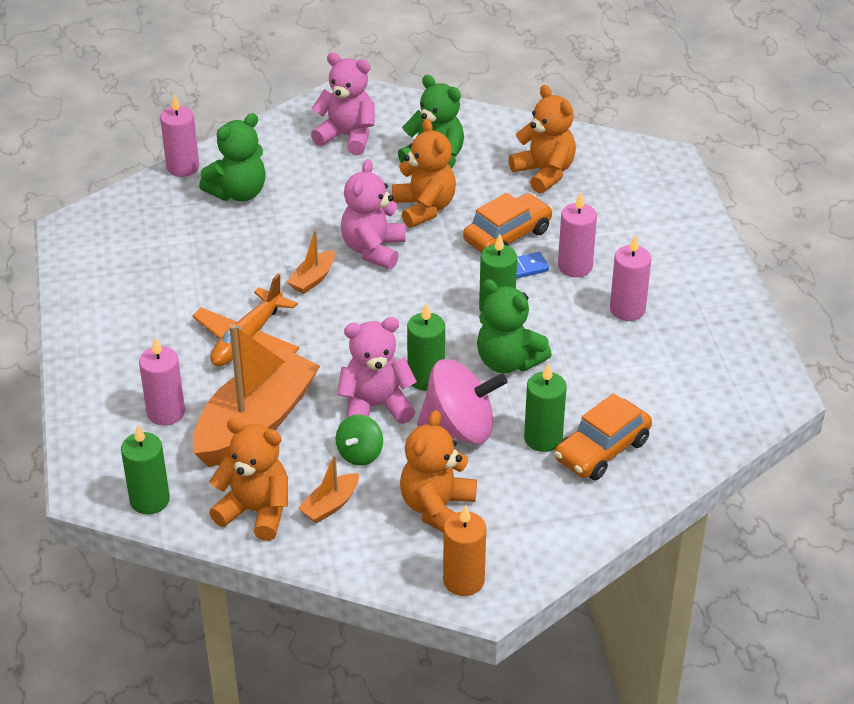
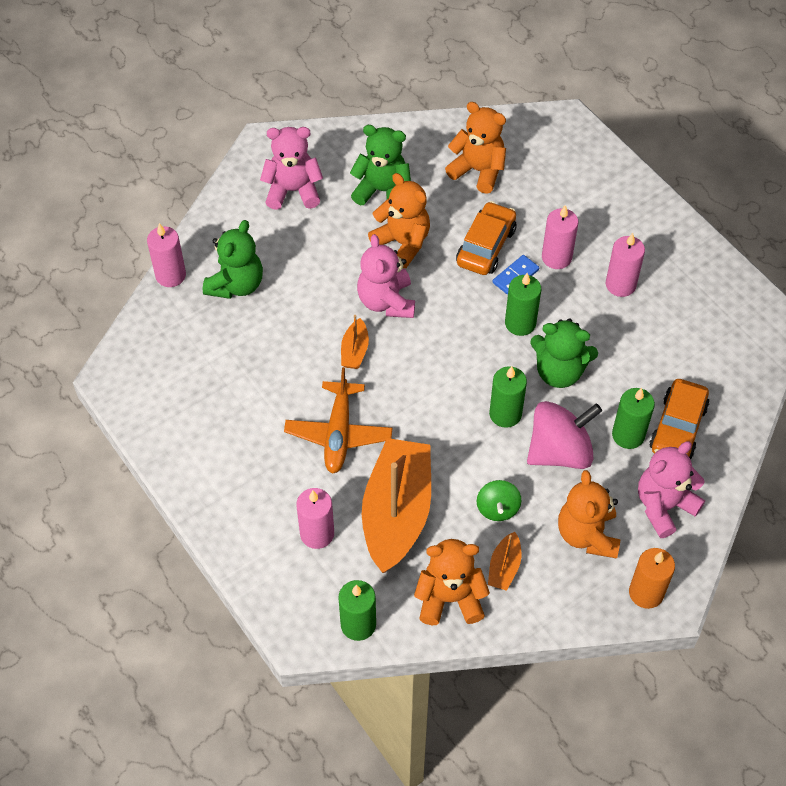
camera: 25 degrees left, 15 degrees up
pink teddy bear [337,317,417,424] -> pink teddy bear moved to [638,441,705,538]

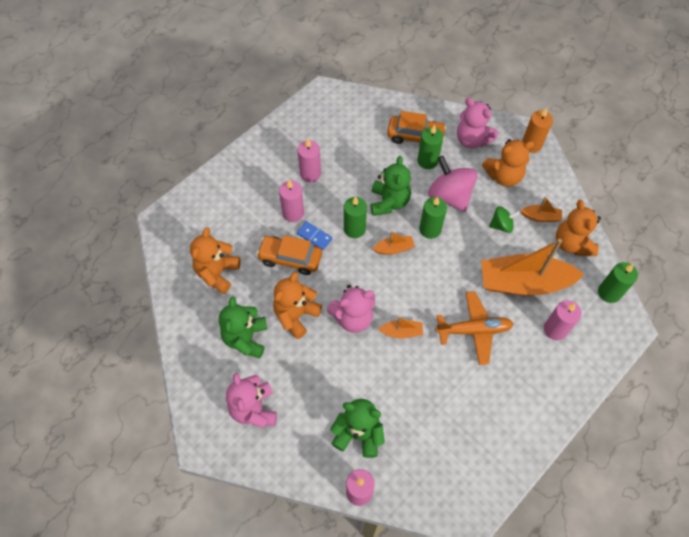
camera: 100 degrees left, 5 degrees up
none -> orange boat [373,231,415,255]

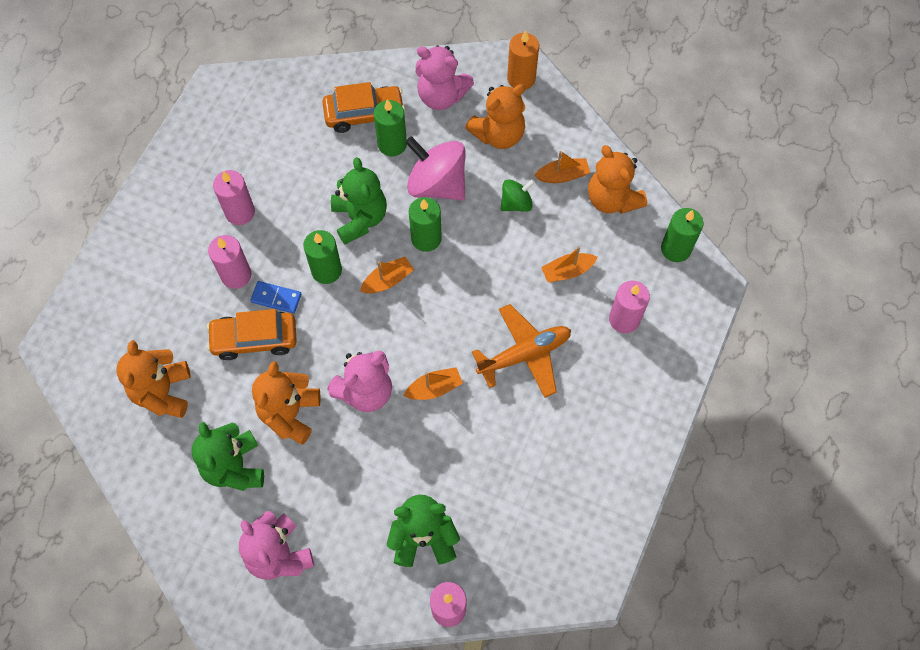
camera: 20 degrees left, 5 degrees up
orange boat [481,239,584,295] -> orange boat [541,246,598,282], size x0.43

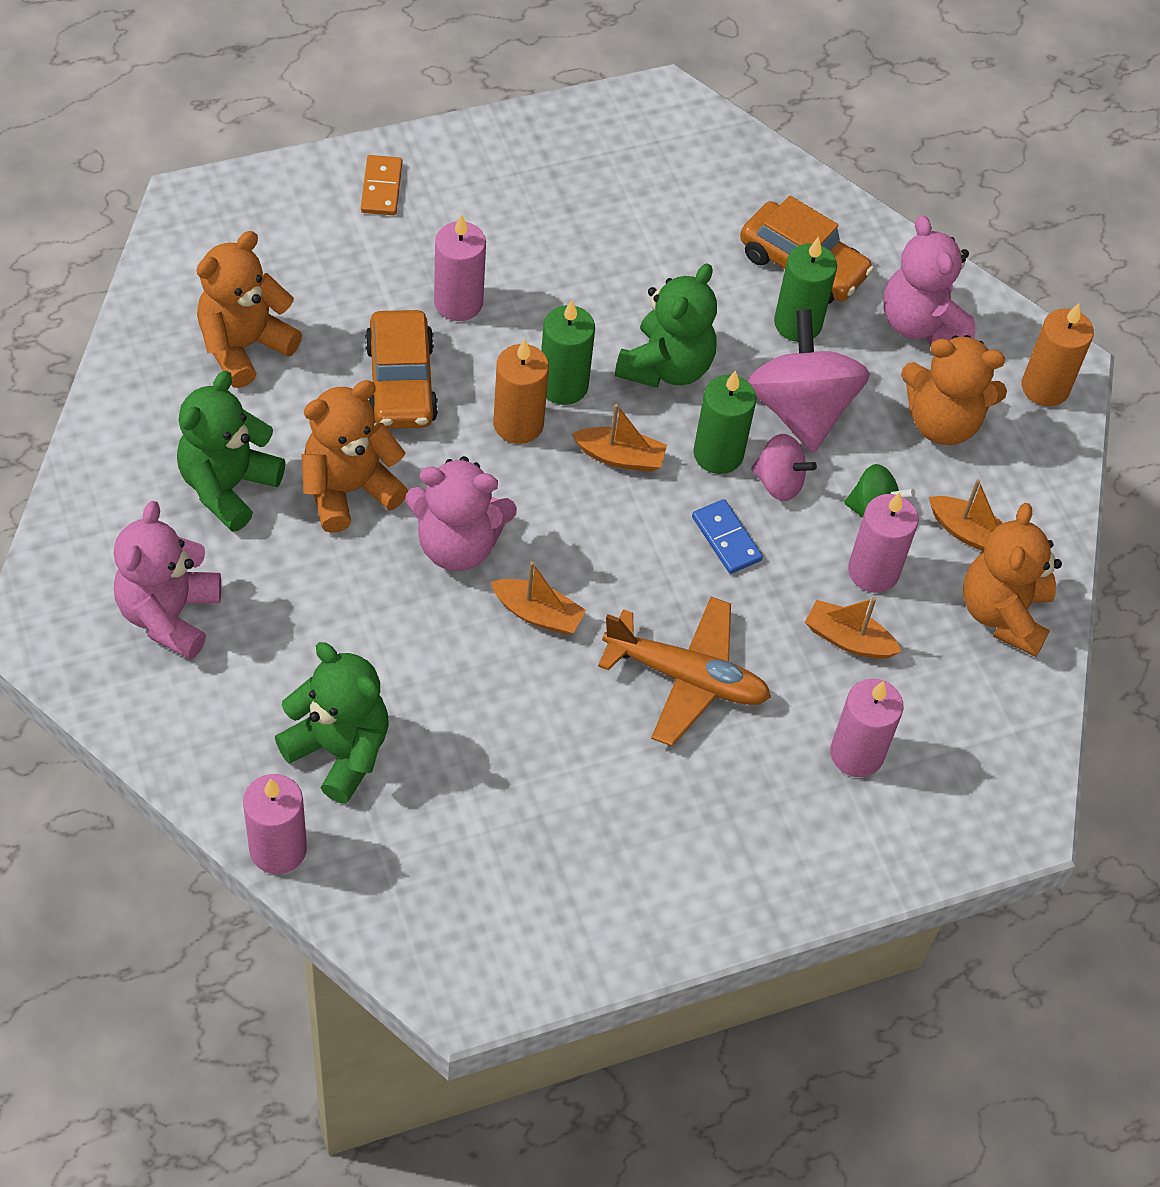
camera: 40 degrees right, 10 degrees down
orange car [207,309,297,360] -> orange car turned 135 degrees counterclockwise [365,310,438,429]
pink candle [213,170,255,225] -> pink candle moved to [848,492,919,593]
blue domino [250,281,302,314] -> blue domino moved to [692,499,763,574]
green candle [661,208,703,262] -> none
none -> orange domino [361,155,402,215]
none -> orange candle [493,339,549,444]
none -> pink spinning top [751,434,817,501]

